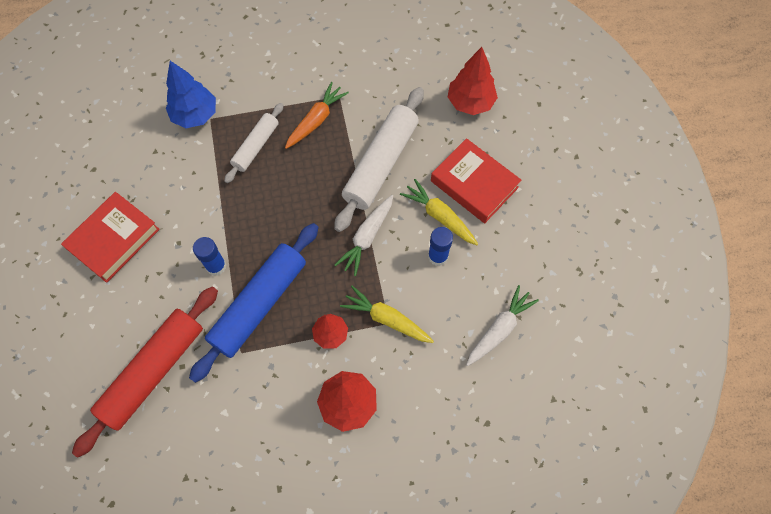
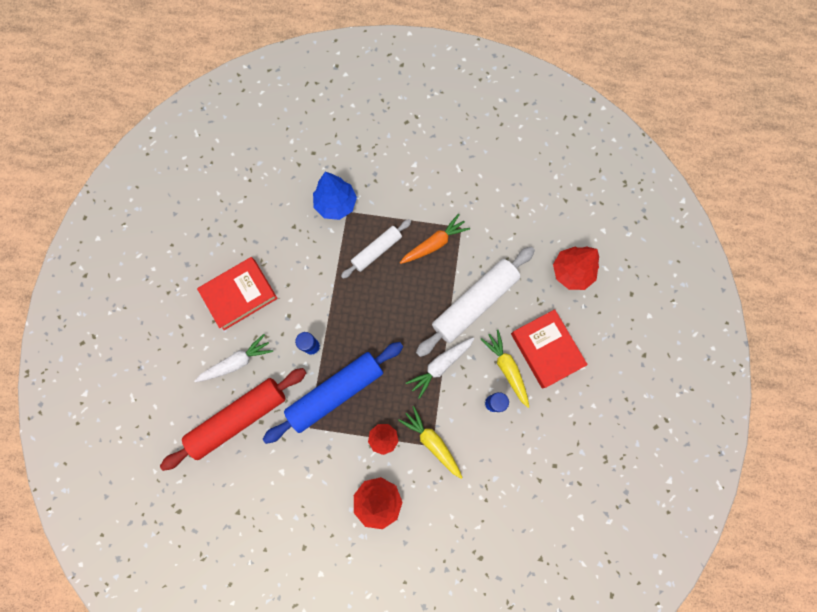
camera: 20 degrees right, 10 degrees up
white carrot [466,285,539,366] -> white carrot moved to [194,334,273,382]

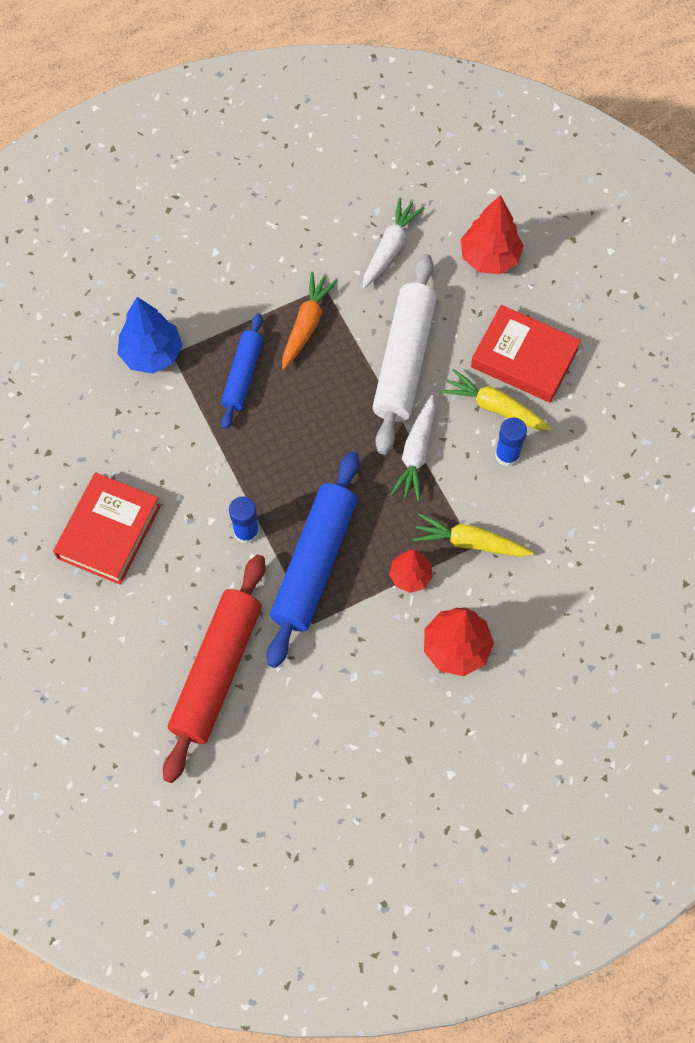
camera: 35 degrees left, 10 degrees down
white carrot [194,334,273,382] -> white carrot moved to [363,197,424,288]
white rolling pin [341,219,411,279] -> blue rolling pin [221,313,263,429]

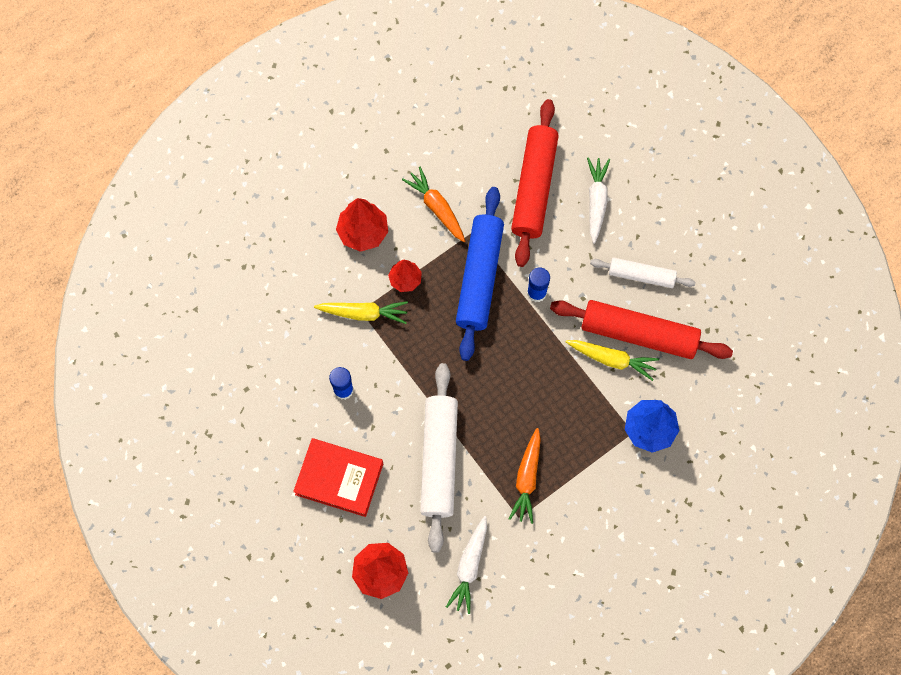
camera: 170 degrees right, 5 degrees up
red book [53,472,161,585] -> white rolling pin [590,258,696,288]
blue rolling pin [221,313,263,429] -> none
white carrot [390,395,435,502] -> white carrot moved to [587,157,610,243]
yellow carrot [441,369,551,431] -> yellow carrot moved to [566,340,659,381]
none -> orange carrot [402,167,465,242]
none -> red rolling pin [550,300,733,359]

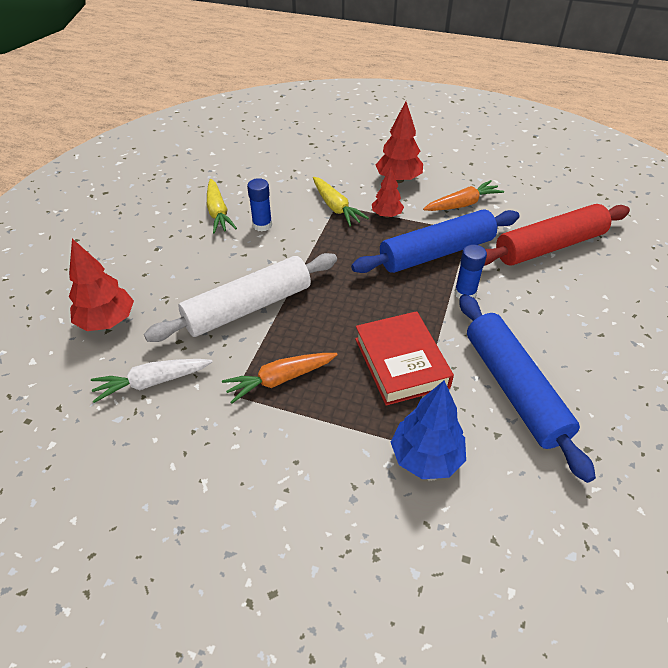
camera: 55 degrees right, 25 degrees down
red book [293,438,383,517] -> red book moved to [355,311,454,406]
orange carrot [402,167,465,242] -> orange carrot turned 45 degrees clockwise [423,180,504,211]
red rolling pin [550,300,733,359] -> blue rolling pin [459,294,596,483]
yellow carrot [566,340,659,381] -> yellow carrot moved to [207,179,237,234]
white carrot [587,157,610,243] -> none
white rolling pin [590,258,696,288] -> none

